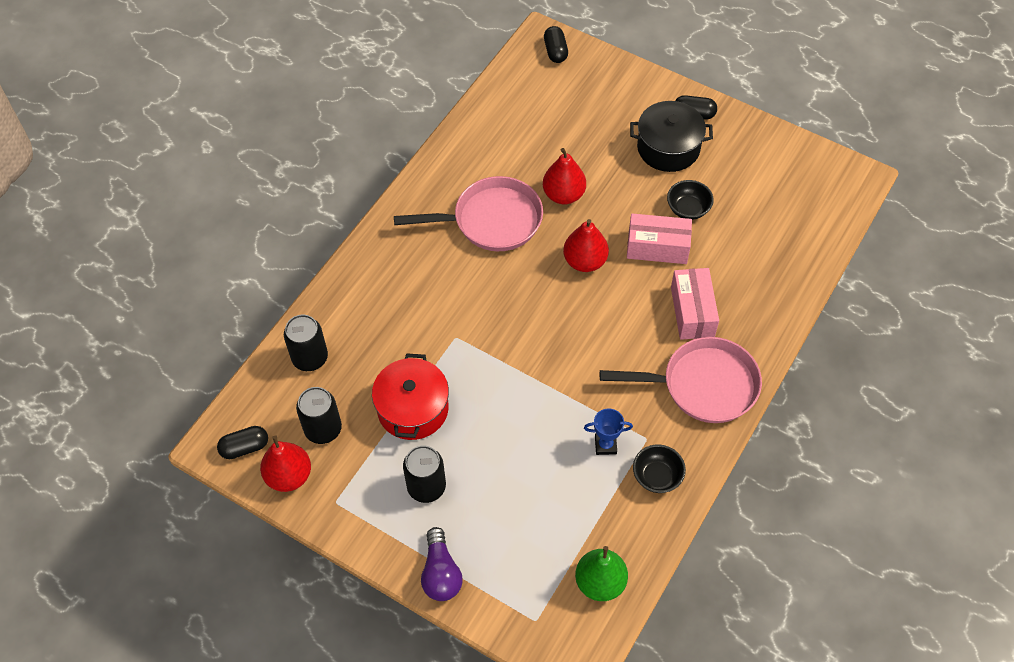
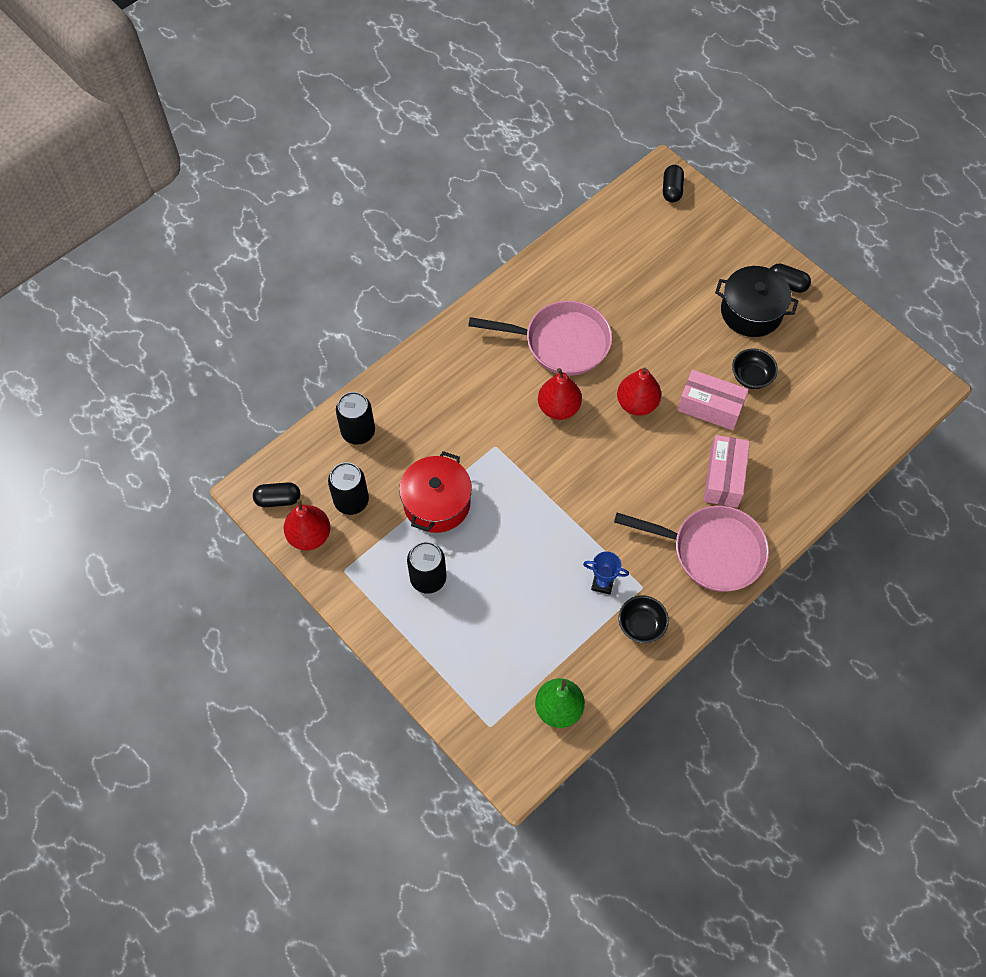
camera: 15 degrees right, 5 degrees up
purple light bulb [421,527,463,601] -> none
red pear [543,148,586,204] -> red pear moved to [538,368,582,420]

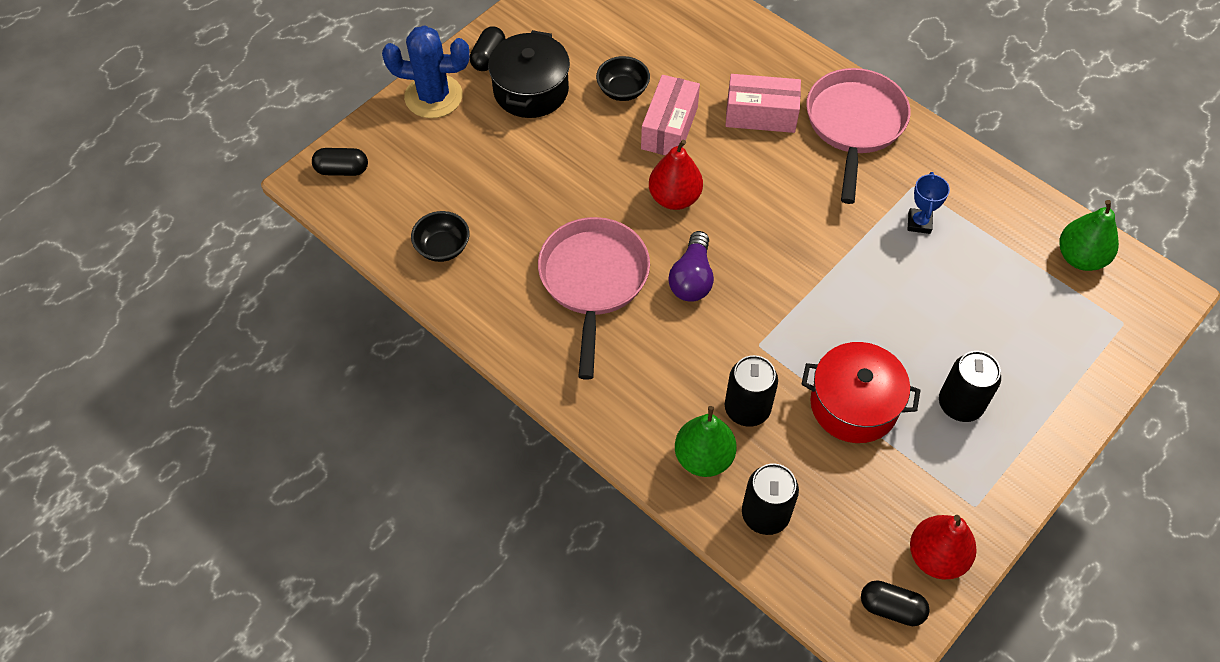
camera: 95 degrees left, 5 degrees down
black capsule [253,482,300,507] -> black capsule turned 60 degrees counterclockwise [861,580,930,626]
black can [328,462,369,515] -> black can moved to [725,355,778,427]
red pear [538,368,582,420] -> purple light bulb [668,231,714,302]
black bowl [619,595,669,643] -> black bowl moved to [411,211,470,262]
none -> blue cactus [382,25,470,118]
none -> green pear [675,406,737,477]

